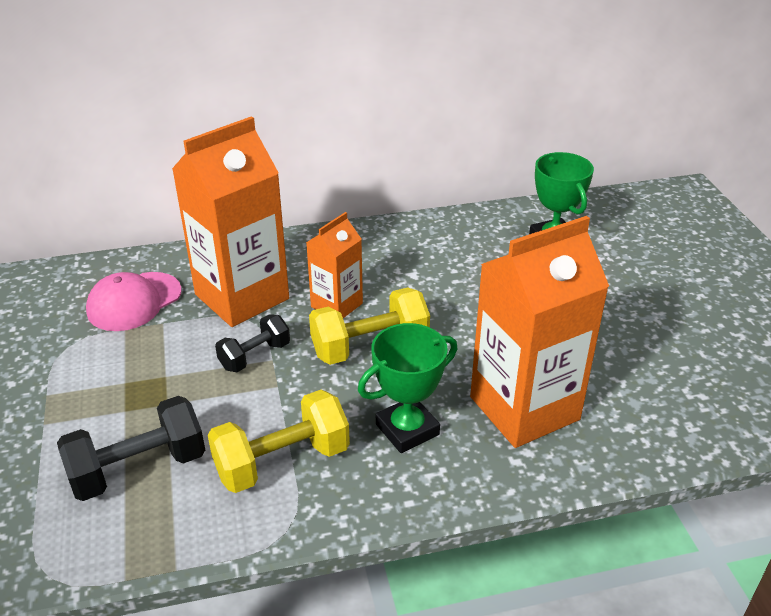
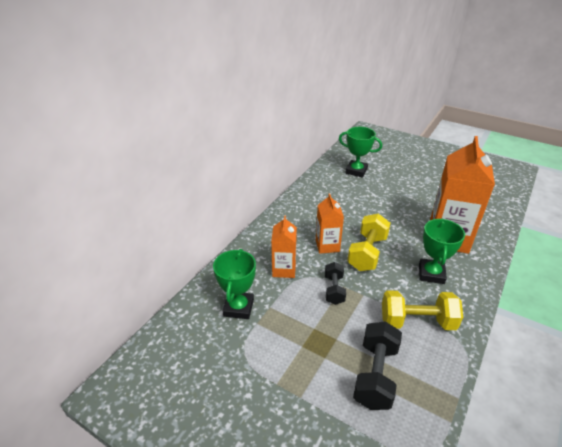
camera: 45 degrees left, 0 degrees up
pink cap [86,272,182,331] -> green trophy [213,249,256,319]
orange carton [172,116,289,327] -> orange carton [271,216,297,278], size x0.54
yellow dumbbell [208,390,350,493] -> yellow dumbbell turned 75 degrees clockwise [382,290,463,330]

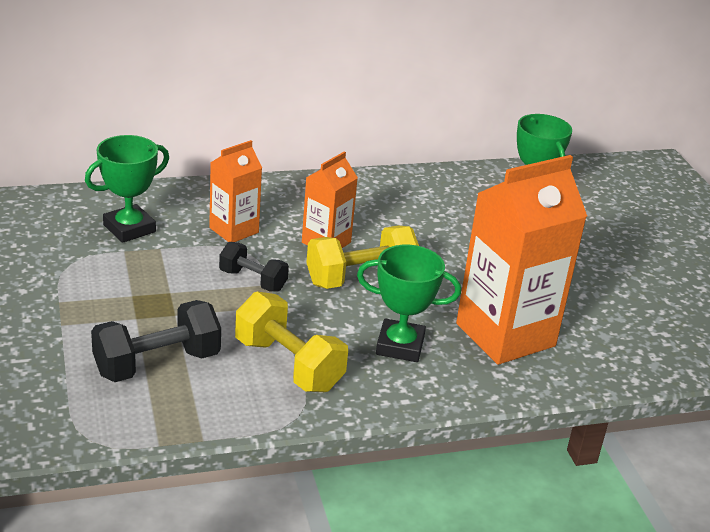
camera: 40 degrees right, 5 degrees down
black dumbbell [325,262,346,305] -> black dumbbell turned 75 degrees clockwise [219,242,289,292]
green trophy [419,218,465,284] -> green trophy turned 45 degrees clockwise [357,245,461,362]

